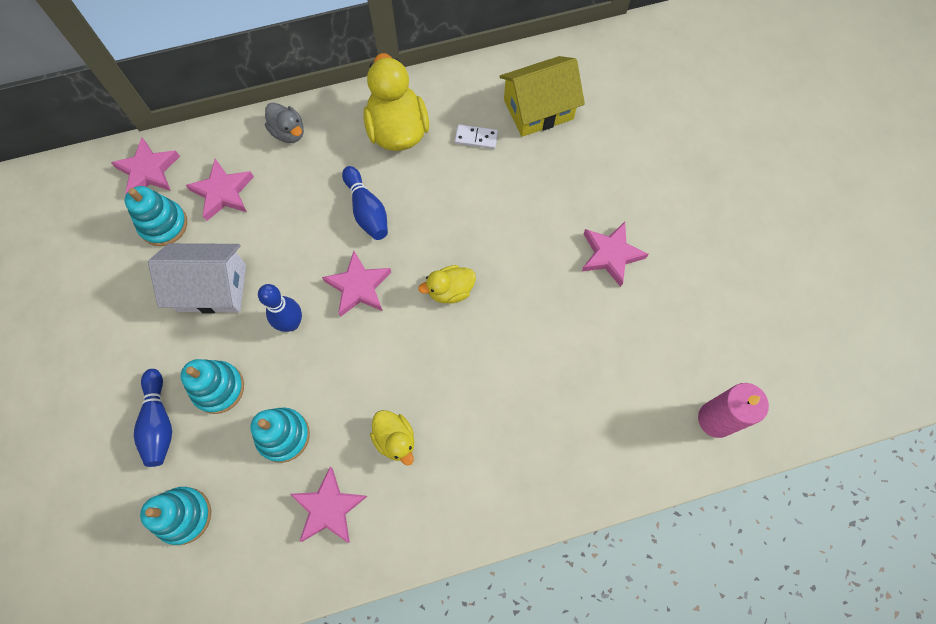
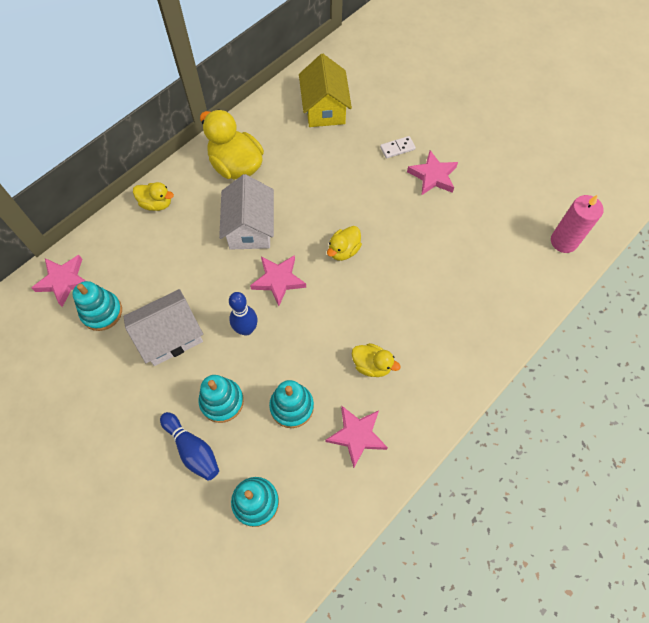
camera: 30 degrees left, 5 degrees down
pink star [186,159,254,221] -> none
grey duck [265,103,304,143] -> yellow duck [133,182,174,211]
blue bowling pin [342,166,388,240] -> white house [219,174,274,250]
white domino [455,124,498,149] -> white domino moved to [380,136,416,158]
yellow house [499,56,585,137] -> yellow house turned 45 degrees counterclockwise [299,54,352,127]

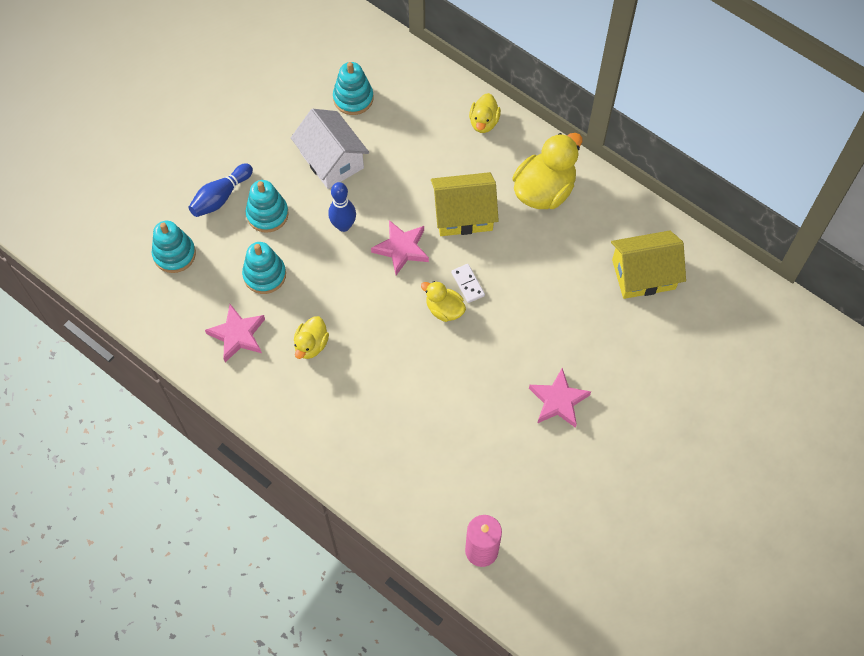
camera: 85 degrees right, 0 degrees up
pink star [32,255,86,307] -> none
white house [219,174,274,250] -> yellow house [431,172,499,236]
white domino [380,136,416,158] -> white domino moved to [451,264,485,303]

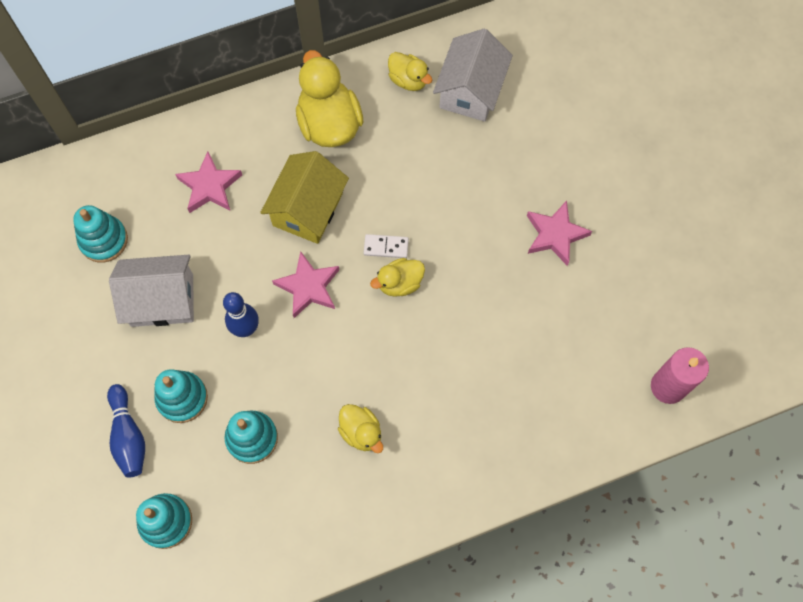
camera: 60 degrees left, 5 degrees up
pink star [205,304,265,362] -> pink star moved to [175,151,242,213]
yellow duck [469,93,501,133] -> yellow duck moved to [388,52,432,91]
yellow house [611,230,686,299] -> white house [433,29,513,122]

